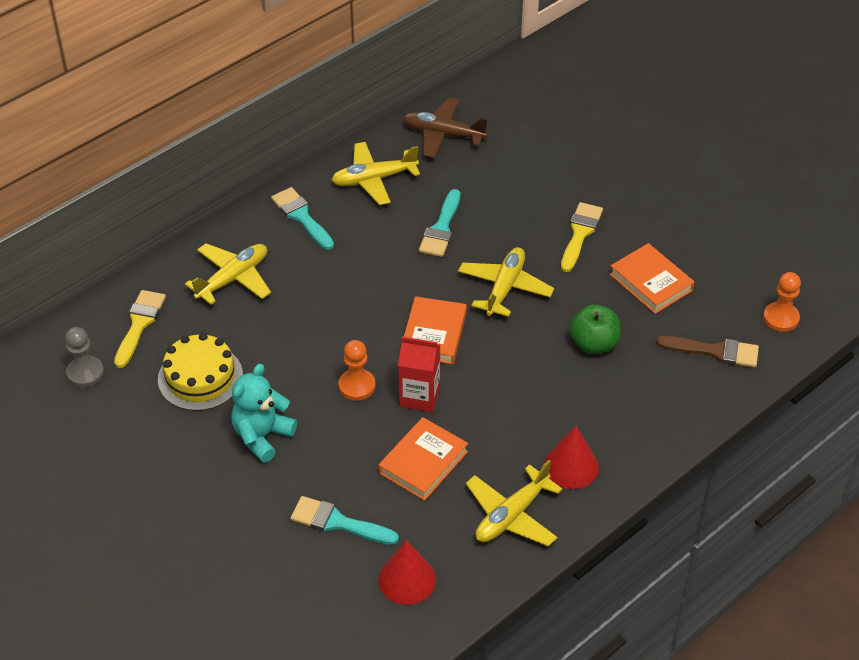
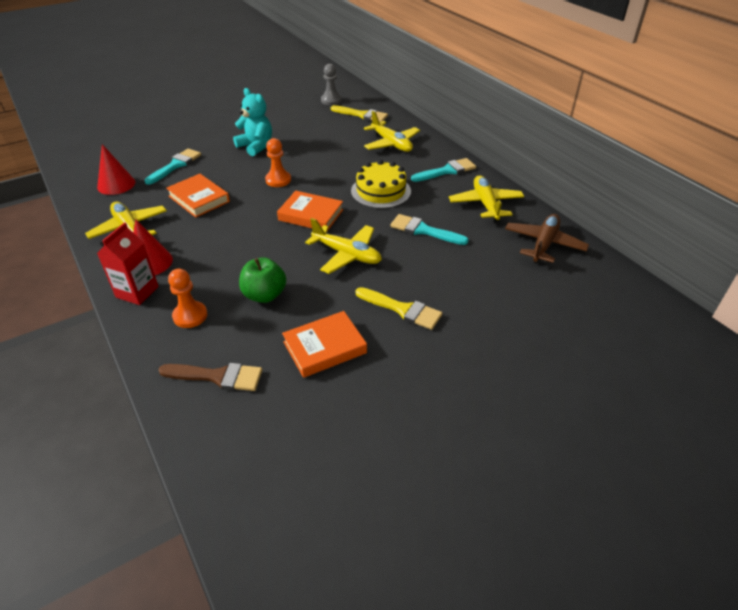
camera: 100 degrees right, 5 degrees down
yellow cake [158,333,243,411] -> yellow cake moved to [351,160,411,209]
red carton [398,336,440,412] -> red carton moved to [97,222,159,305]
brown brush [656,336,759,367] -> brown brush turned 105 degrees counterclockwise [159,363,262,391]
orange pawn [763,272,801,332] -> orange pawn moved to [168,269,207,328]

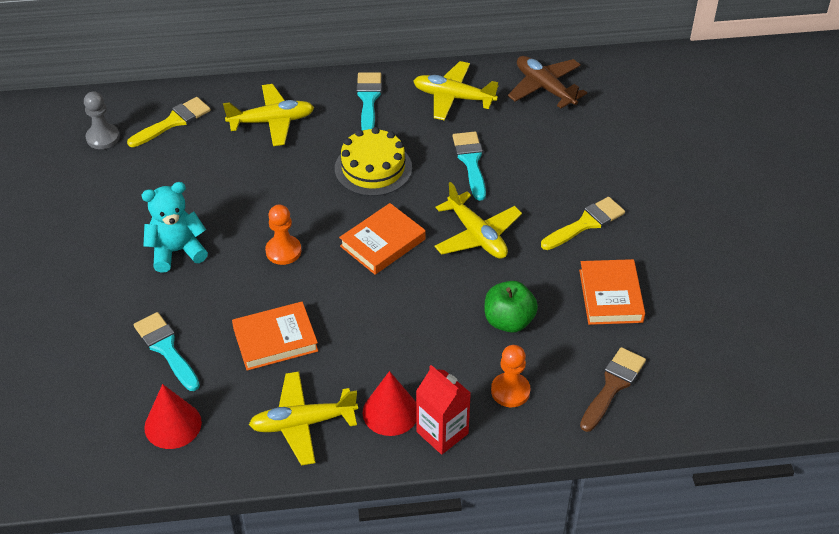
camera: 65 degrees left, 5 degrees up
yellow plane [305,218,382,274] -> yellow plane turned 90 degrees clockwise [435,182,522,259]
turquoise brush [390,214,469,245] -> turquoise brush turned 120 degrees clockwise [453,132,486,201]

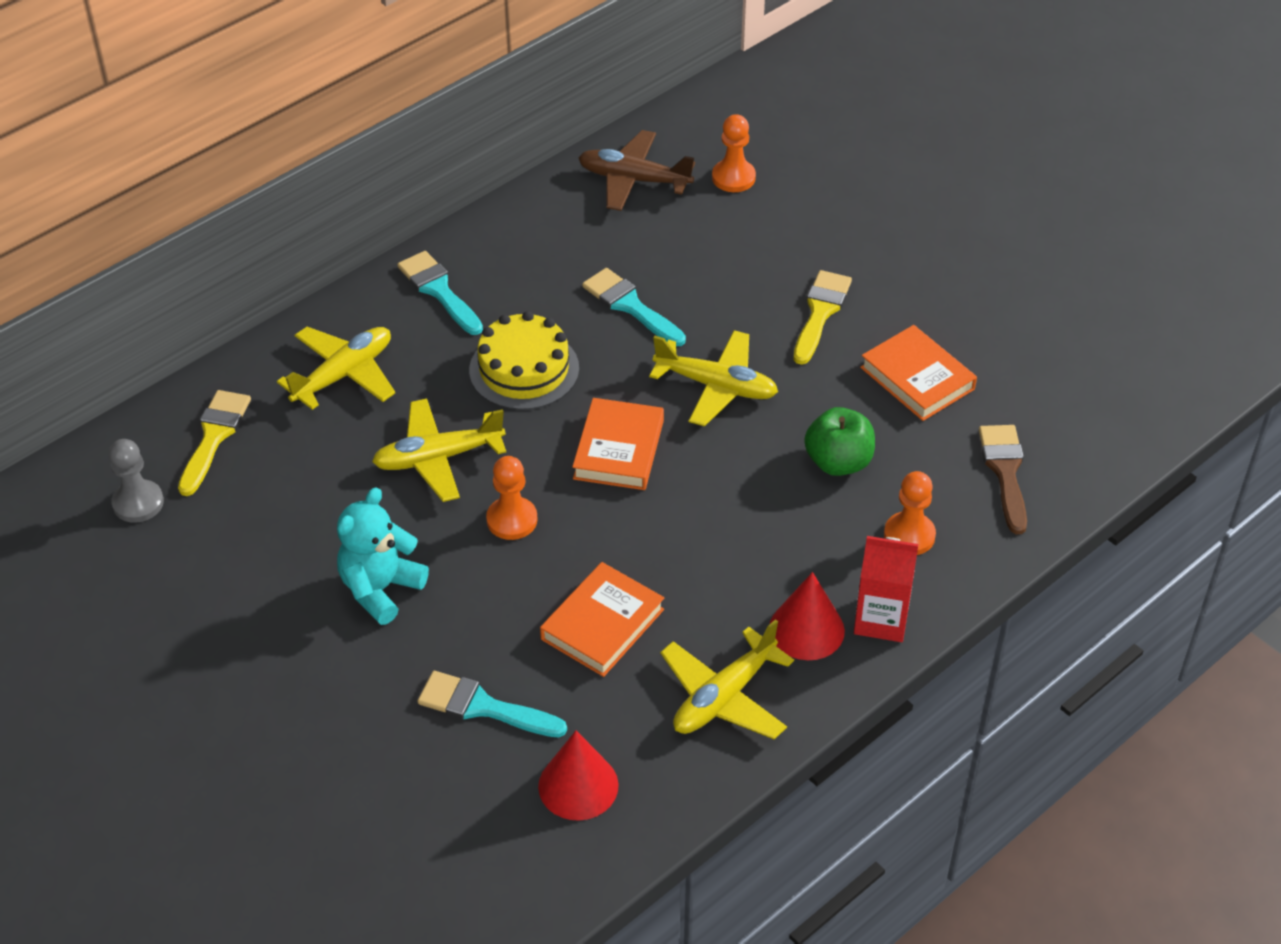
camera: 35 degrees left, 0 degrees up
yellow plane [413,61,499,121] -> yellow plane moved to [372,398,506,502]
none -> orange pawn [712,114,756,192]

